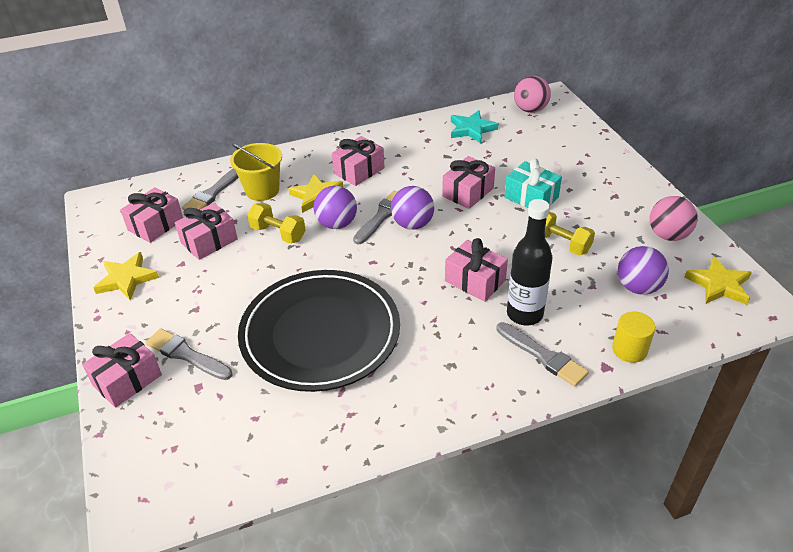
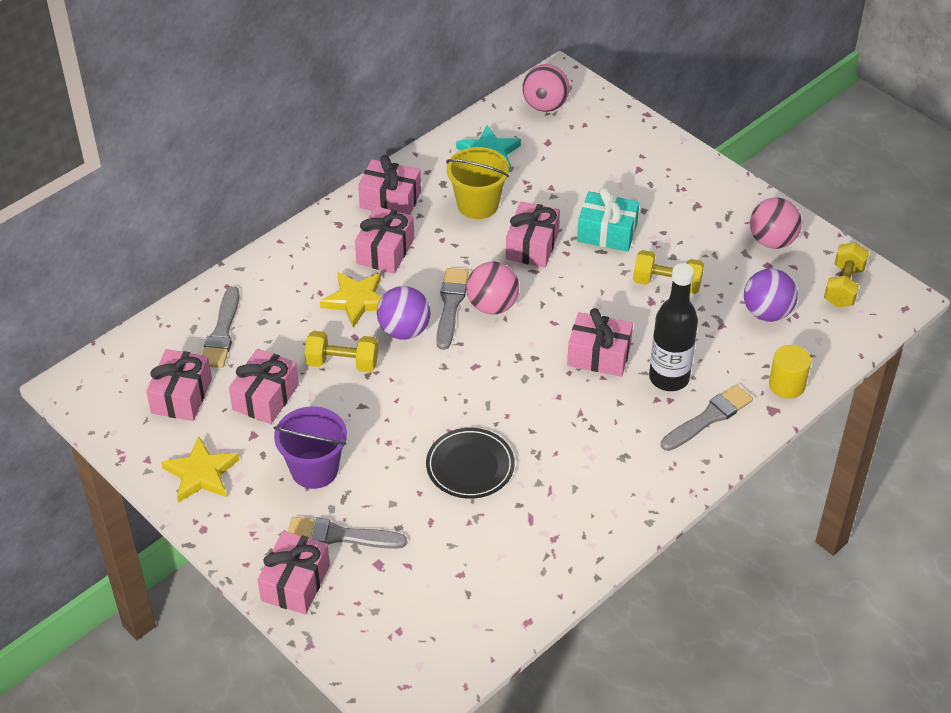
camera: 25 degrees left, 5 degrees up
yellow bucket [230,143,282,201] -> yellow bucket moved to [446,147,509,219]
black plate [238,270,400,392] -> black plate [426,428,515,499], size x0.48
purple ball [391,186,434,229] -> pink ball [466,261,519,315]
grey brush [496,322,589,387] -> grey brush turned 60 degrees counterclockwise [661,384,753,451]
yellow star [685,256,752,305] -> yellow dumbbell [824,242,869,308]
none -> purple bucket [274,406,347,489]
none -> pink gift [358,155,421,215]

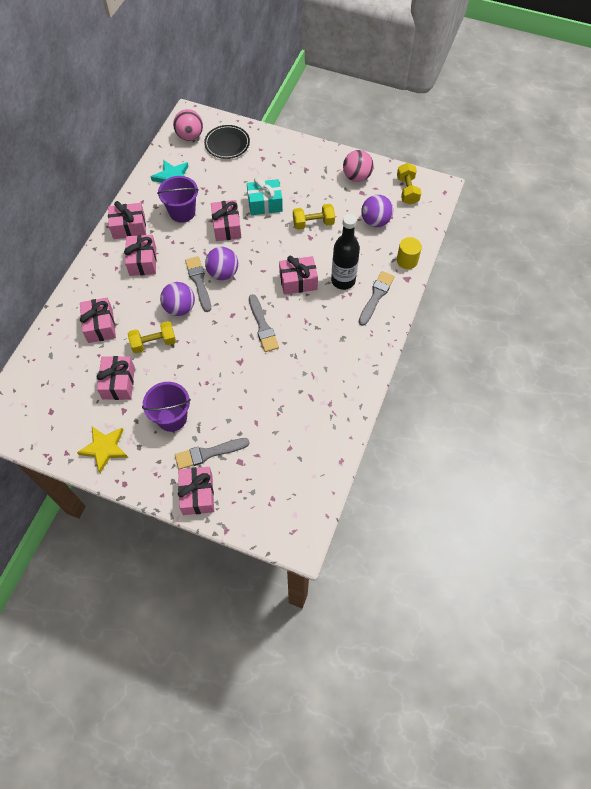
camera: 25 degrees left, 15 degrees up
pink gift [146,349,212,421] -> pink gift moved to [80,298,116,343]
grey brush [202,286,240,368] -> grey brush moved to [249,294,279,352]
yellow star [320,272,382,328] -> none
black plate [426,428,515,499] -> black plate moved to [204,125,250,159]
yellow bucket [446,147,509,219] -> purple bucket [157,176,199,223]
pink ball [466,261,519,315] -> purple ball [205,247,238,280]

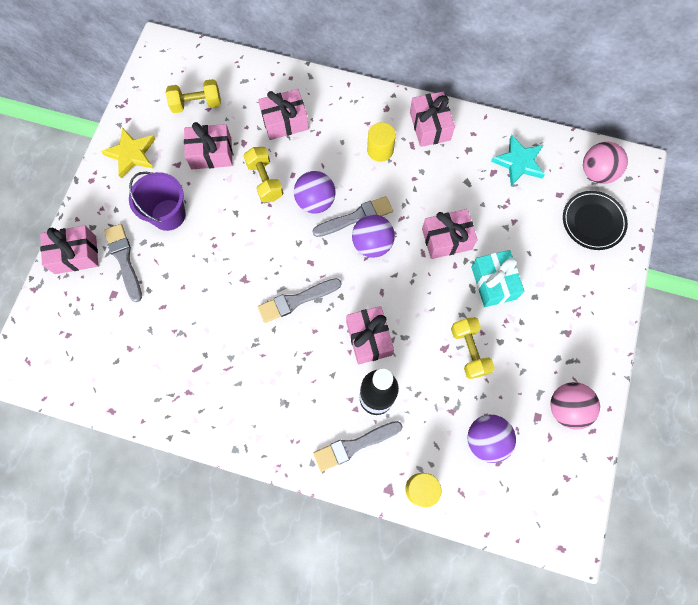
camera: 85 degrees right, 10 degrees up
pink gift [124,235,157,276] -> yellow cylinder [367,122,396,162]
purple bucket [157,176,199,223] -> none
grey brush [358,271,395,326] -> grey brush turned 135 degrees clockwise [313,421,403,472]
yellow dumbbell [397,163,421,205] -> yellow dumbbell moved to [166,79,221,113]

